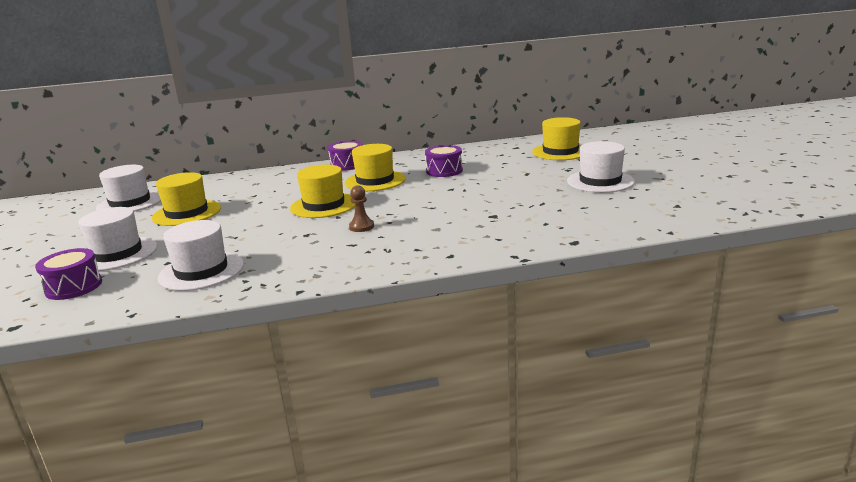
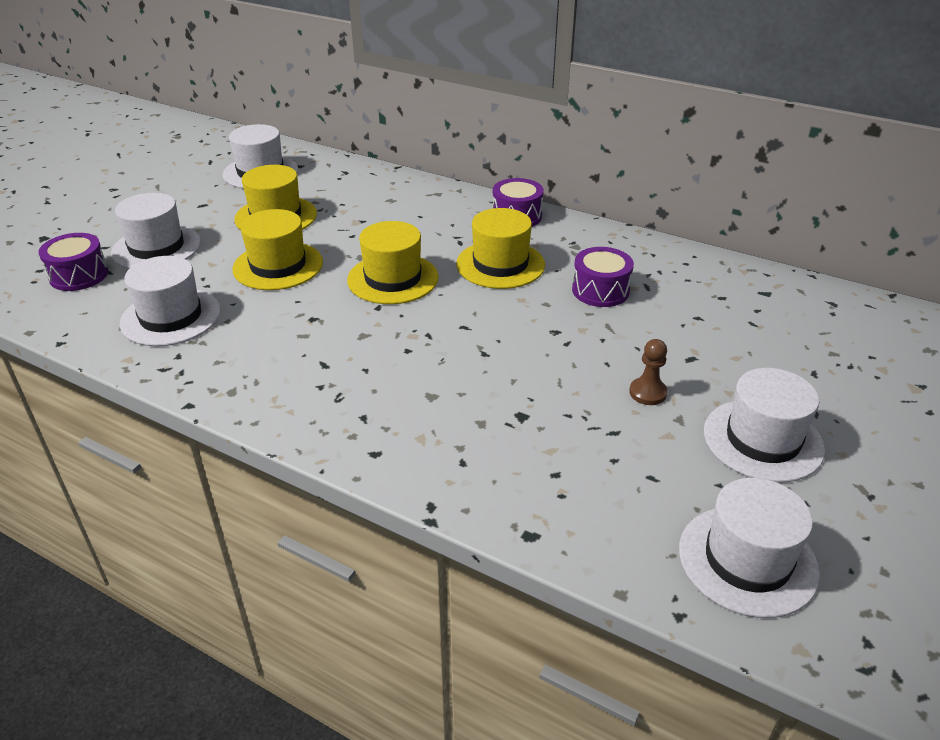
camera: 40 degrees right, 15 degrees up
brown pawn [349,185,374,232] -> brown pawn moved to [629,339,668,405]
yellow hat [532,117,581,160] -> yellow hat moved to [232,209,323,290]
none -> white hat [679,478,820,618]

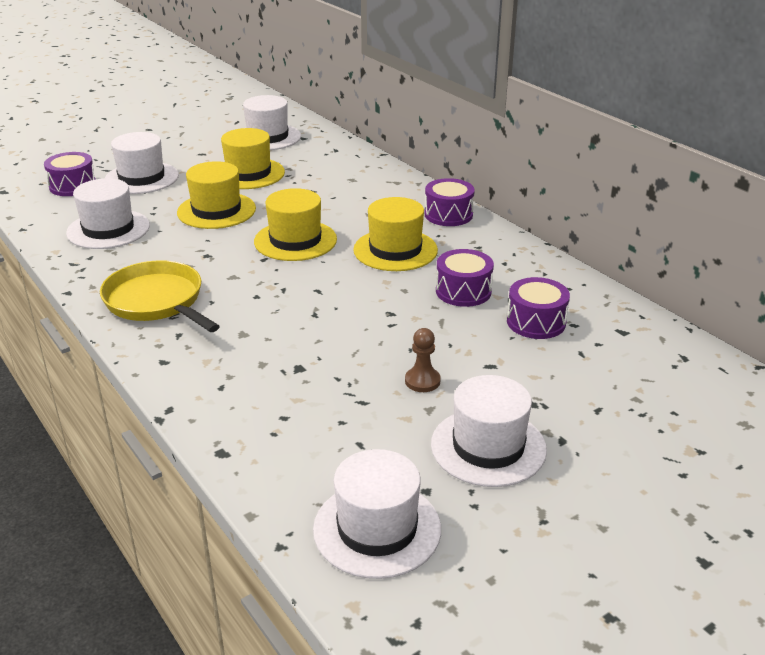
camera: 25 degrees right, 5 degrees down
none -> yellow pan [100,260,220,332]
none -> purple drum [507,277,570,339]

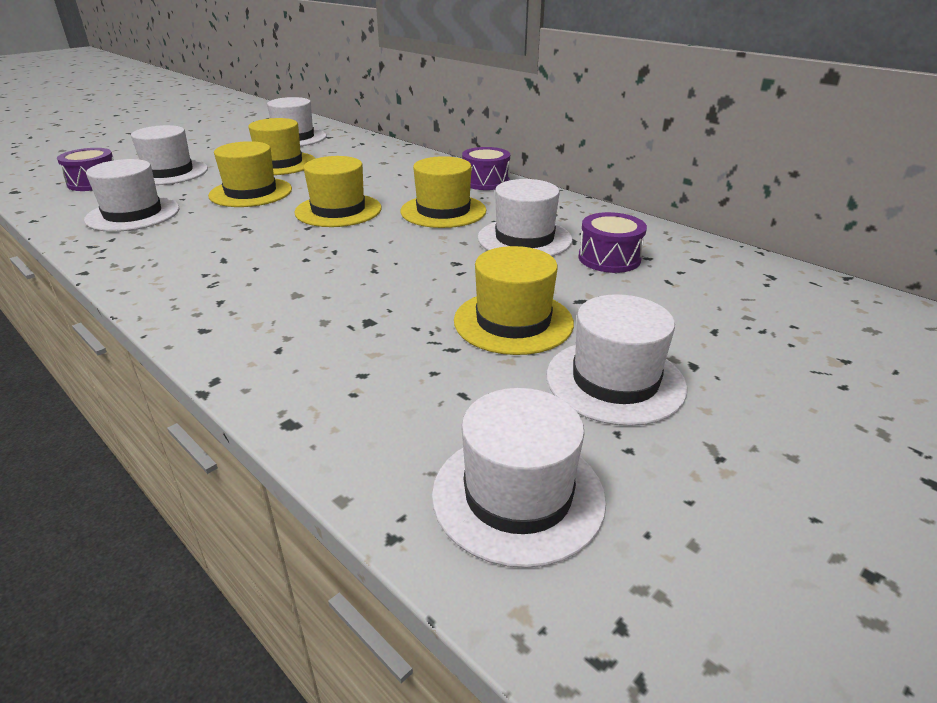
camera: 10 degrees left, 0 degrees up
yellow pan [100,260,220,332] -> none
brown pawn [405,328,441,392] -> yellow hat [454,246,574,355]
purple drum [436,249,494,307] -> white hat [478,179,572,256]

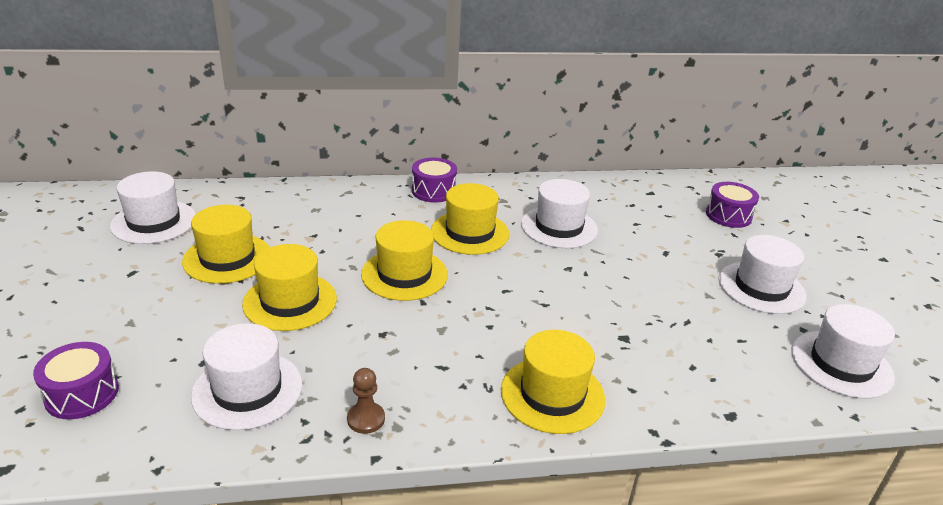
camera: 55 degrees left, 0 degrees up
white hat [131,125,208,185] -> none
yellow hat [454,246,574,355] -> yellow hat moved to [501,330,605,434]
purple drum [578,212,647,273] -> purple drum moved to [706,182,759,228]
none -> brown pawn [347,368,385,434]

